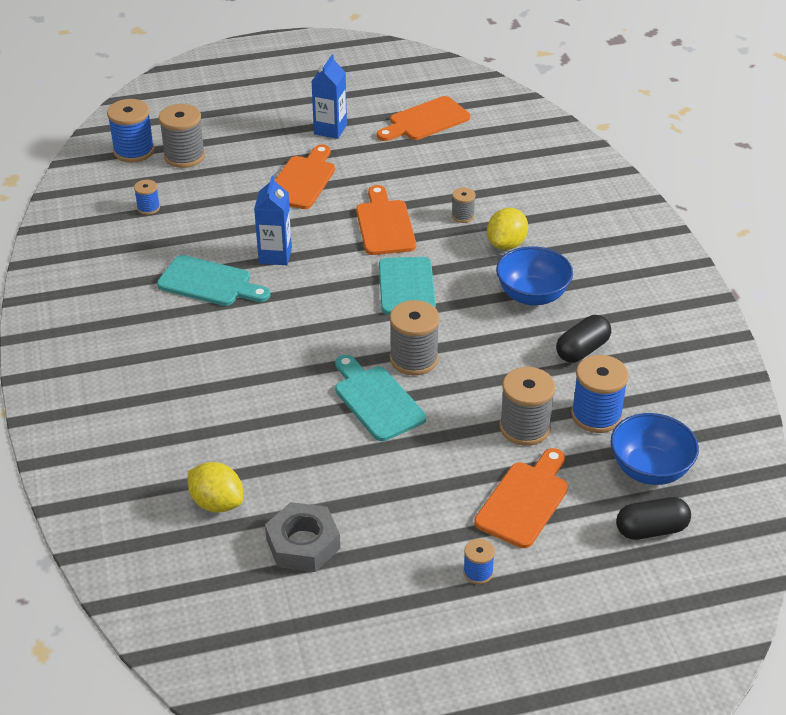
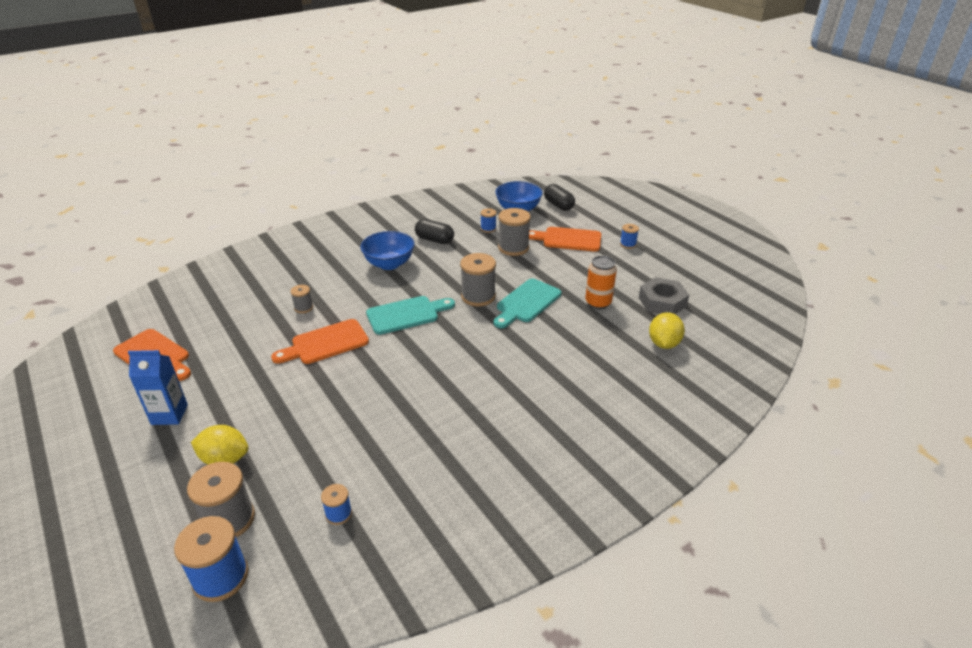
camera: 110 degrees left, 5 degrees down
turquoise cutting board [157,255,270,306] -> none
blue carton [254,176,292,265] -> none
orange cutting board [275,144,335,209] -> none
yellow lemon [487,208,528,250] -> yellow lemon moved to [191,425,249,465]
blue spool [571,355,629,433] -> blue spool [480,208,496,233], size x0.53
none -> orange can [585,256,617,309]

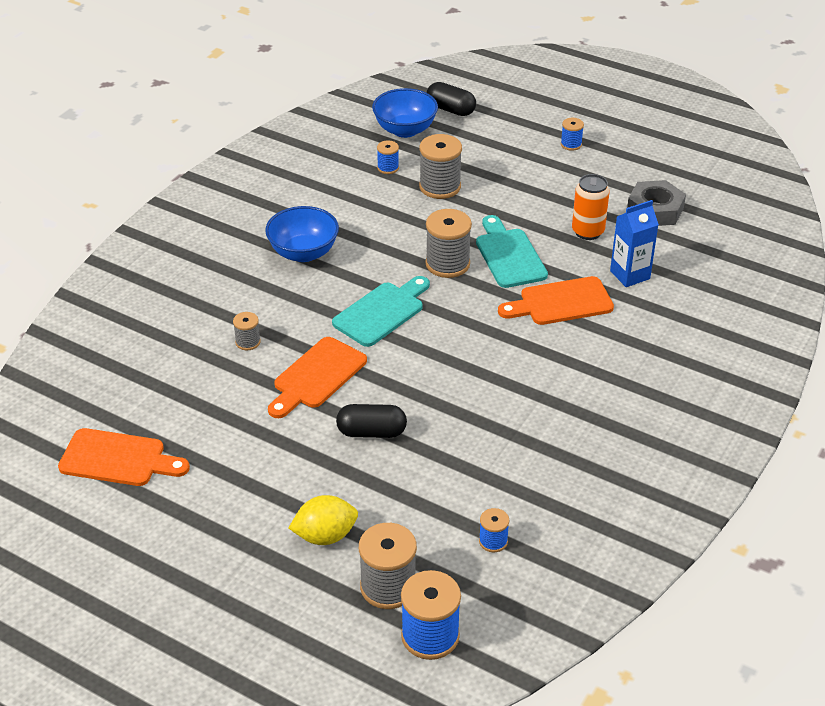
camera: 25 degrees left, 5 degrees up
blue carton [128,350,188,425] -> blue carton moved to [610,200,659,287]
black capsule [415,219,454,244] -> black capsule moved to [336,404,407,438]
turquoise cutting board [493,279,561,328] -> turquoise cutting board turned 150 degrees clockwise [476,215,548,288]
orange cutting board [529,227,601,252] -> orange cutting board moved to [498,276,614,325]
yellow lemon [649,312,685,349] -> none

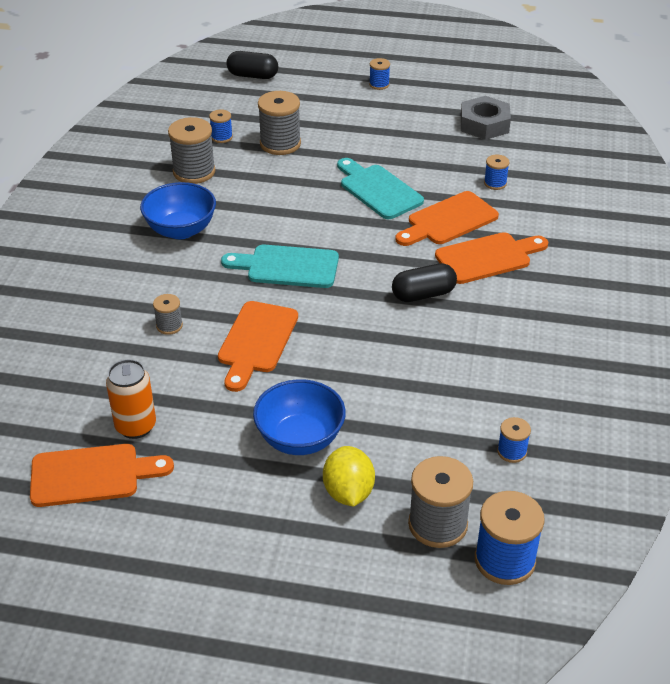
camera: 20 degrees left, 0 degrees up
yellow lemon [289,495,358,545] -> yellow lemon turned 60 degrees counterclockwise [323,446,375,507]
turquoise cutting board [332,276,430,347] -> turquoise cutting board turned 105 degrees counterclockwise [221,245,339,288]
black capsule [336,404,407,438] -> black capsule moved to [392,263,457,302]
blue bowl [372,88,438,138] -> blue bowl moved to [253,379,346,455]
grey spool [426,209,472,278] -> grey spool moved to [168,117,216,184]
orange can [572,174,610,240] -> orange can moved to [106,359,156,439]
blue carton [610,200,659,287] -> blue spool [484,155,510,190]
none -> orange cutting board [435,232,548,284]

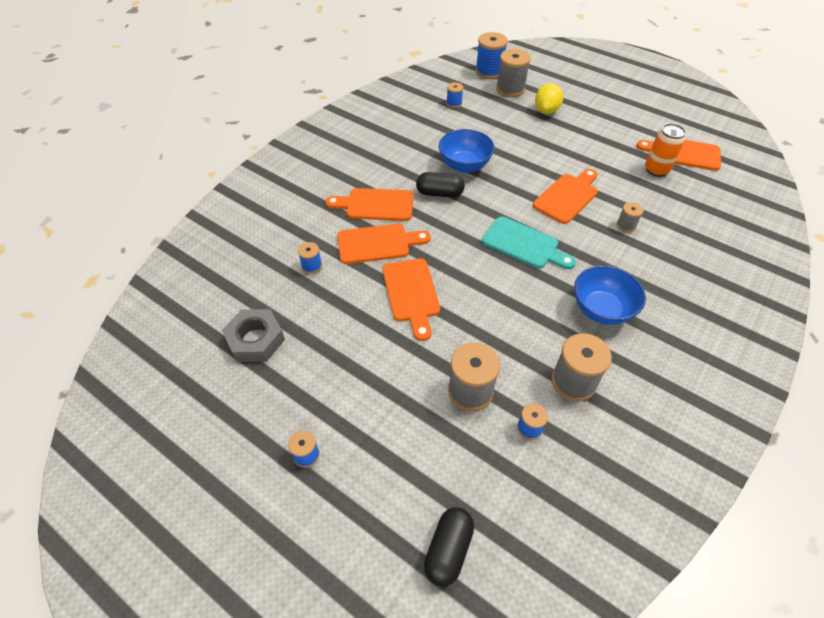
camera: 155 degrees left, 10 degrees up
black capsule [226,51,278,79] -> black capsule turned 75 degrees clockwise [424,507,474,586]
blue bowl [253,379,346,455] -> blue bowl moved to [439,129,495,173]
turquoise cutting board [337,158,424,219] -> orange cutting board [382,258,440,341]

